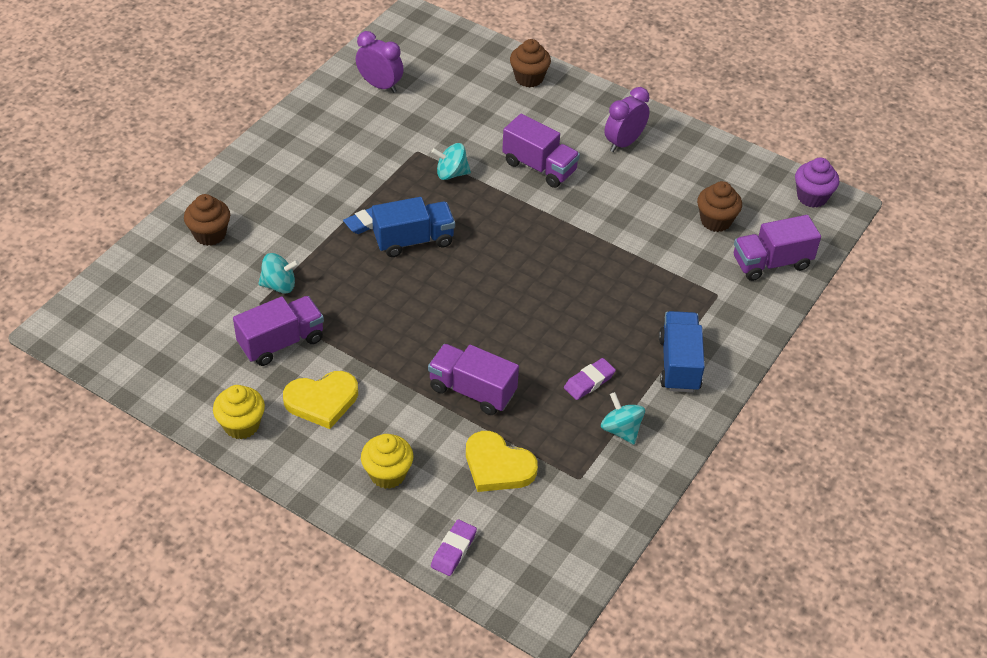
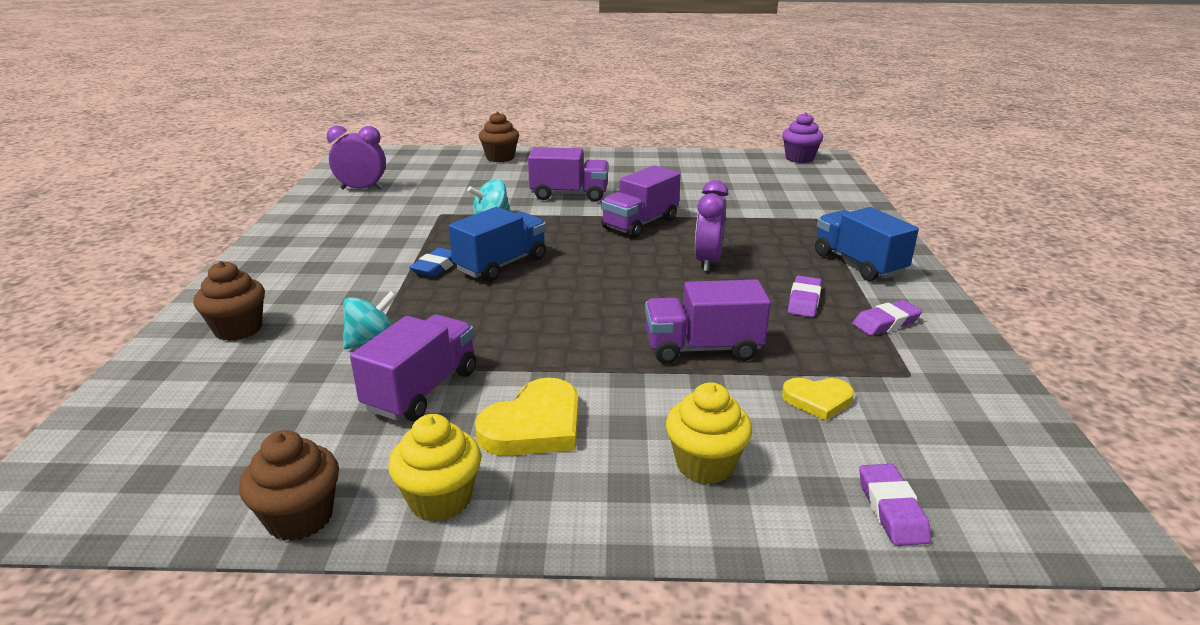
camera: 30 degrees left, 20 degrees down
yellow heart [466,431,538,492] -> yellow heart [782,378,854,421], size x0.62
turquoise spinning top [601,392,645,444] -> purple eraser [852,300,922,336]
purple clock [605,87,650,152] -> purple clock moved to [695,180,728,272]
brown cupcake [697,181,742,232] -> brown cupcake moved to [239,430,339,541]
purple truck [734,215,821,281] -> purple truck moved to [601,165,681,238]

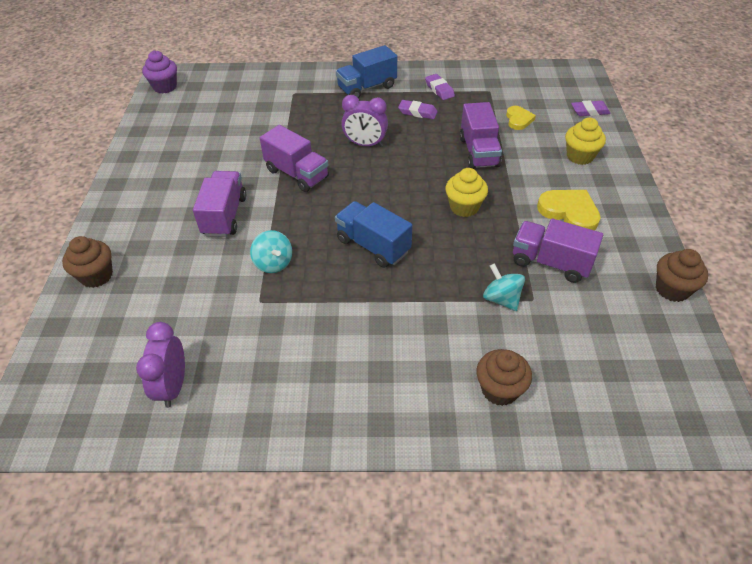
camera: 90 degrees left, 20 degrees up
yellow cupcake [388,414,481,521] -> yellow cupcake moved to [445,168,488,217]
blue eraser [409,248,454,277] -> none

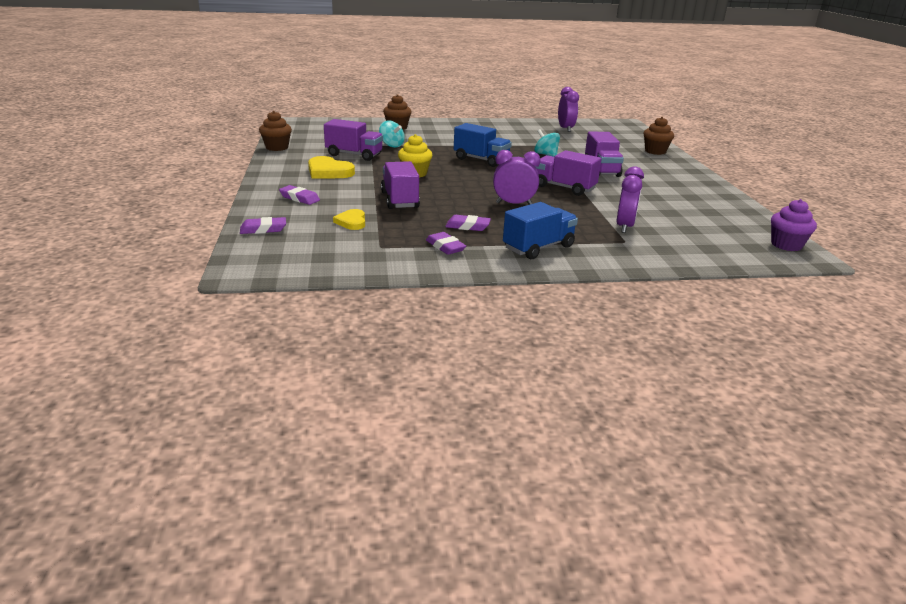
camera: 170 degrees right, 20 degrees down
yellow cupcake [565,118,606,165] -> purple eraser [279,185,320,205]
none -> purple clock [617,166,644,233]

